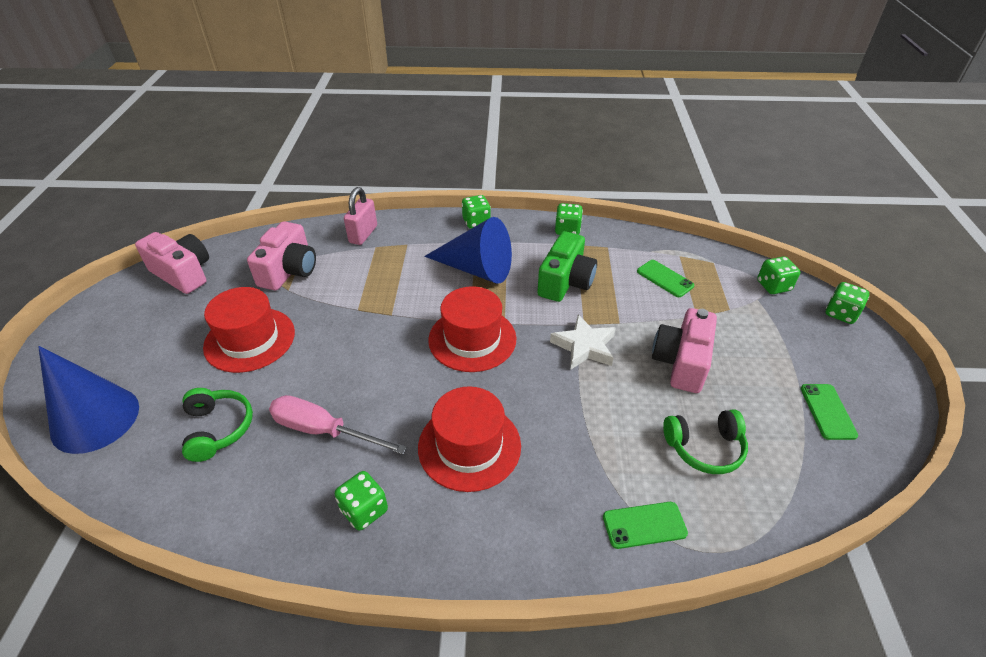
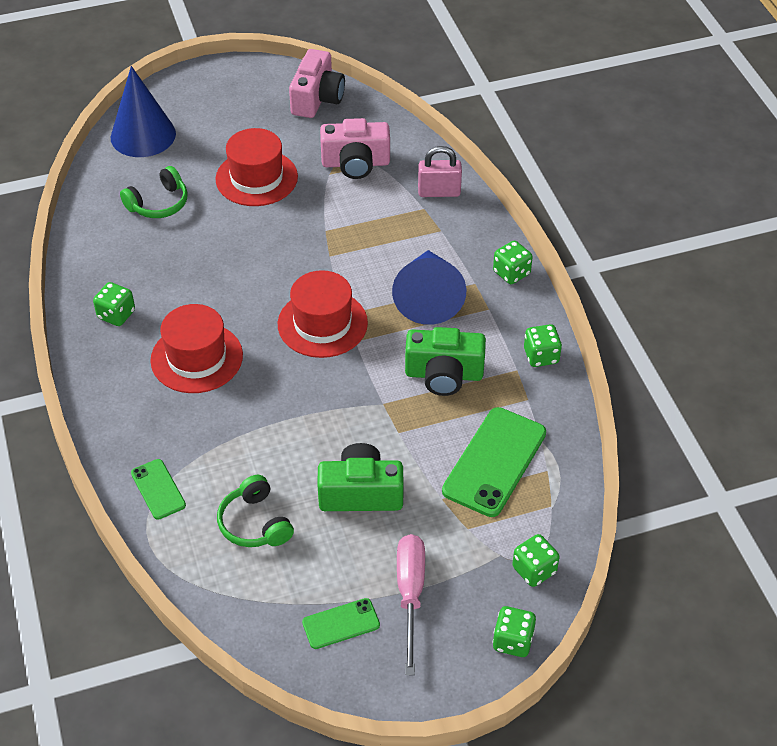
camera: 70 degrees right, 5 degrees up
pink screwdriver [269,395,407,455] -> pink screwdriver moved to [397,534,425,675]
white star [550,314,616,370] -> none
green phone [637,260,695,297] -> green phone [442,407,546,517], size x1.86
pink camera [652,308,717,393] -> green camera [317,443,404,511]

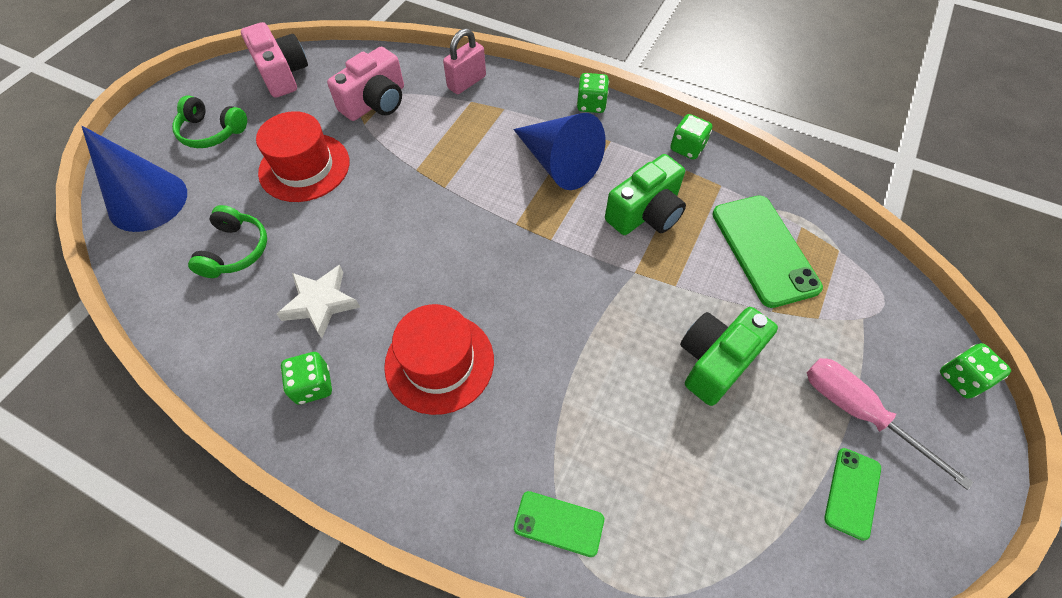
camera: 45 degrees left, 10 degrees up
green headphones [217,475,294,547] -> green headphones moved to [172,95,247,148]
red hat [278,270,368,358] -> none
green dice [512,534,560,587] -> none
none -> white star [277,265,360,338]

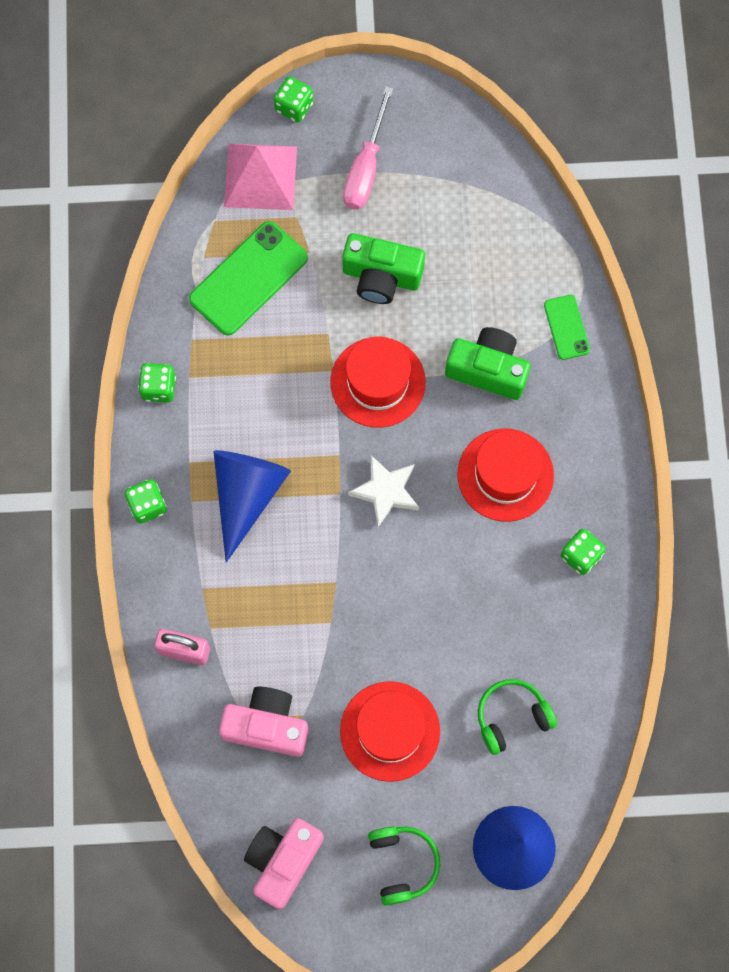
camera: 120 degrees left, 15 degrees up
white star [277,265,360,338] -> white star moved to [348,455,419,527]
green camera [605,154,686,235] -> green camera moved to [445,327,531,400]
green phone [824,448,881,541] -> none
none -> pink pyramid [224,144,297,210]
none -> red hat [331,337,426,428]

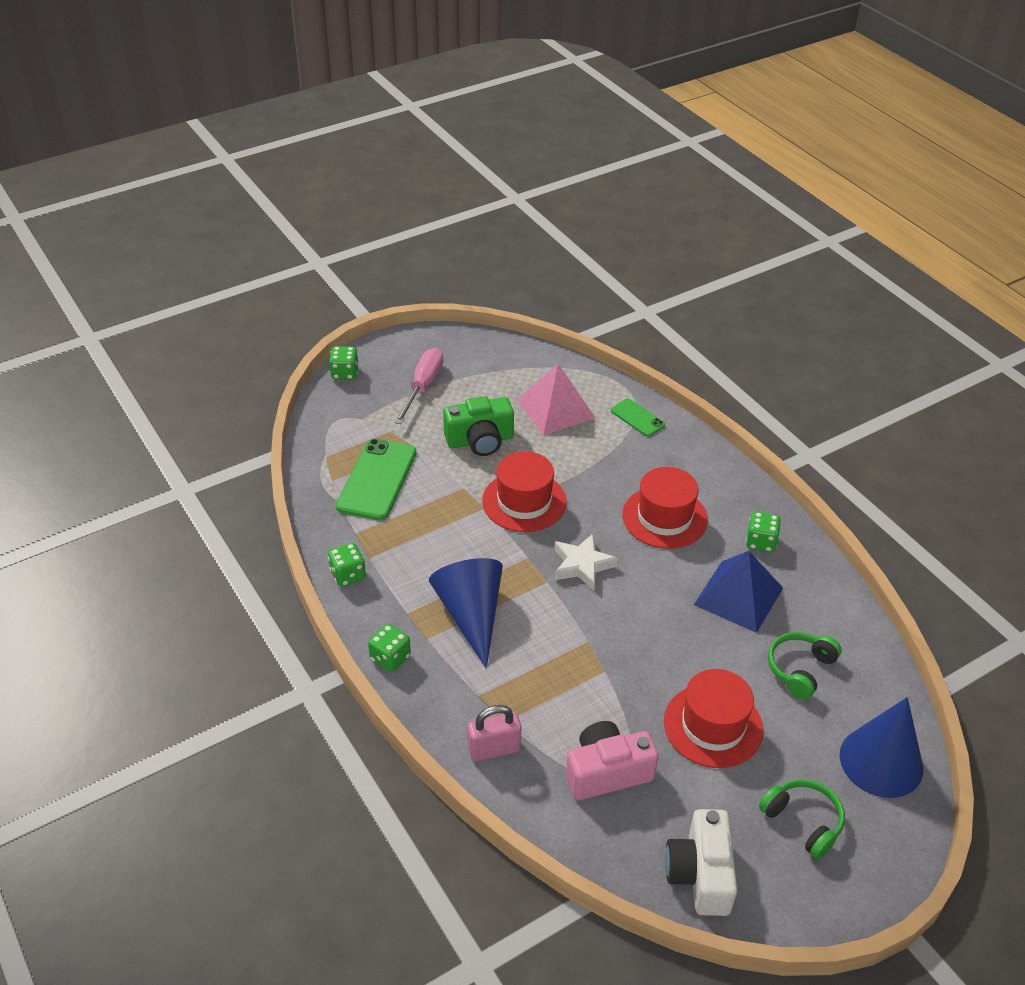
camera: 30 degrees left, 30 degrees down
pink pyramid [224,144,297,210] -> pink pyramid moved to [517,364,595,435]
pink camera [244,818,324,909] -> white camera [665,809,737,916]
pink screwdriver [343,86,393,210] -> pink screwdriver turned 150 degrees counterclockwise [394,348,444,424]
green camera [445,327,531,400] -> none
none -> blue pyramid [694,551,783,633]

